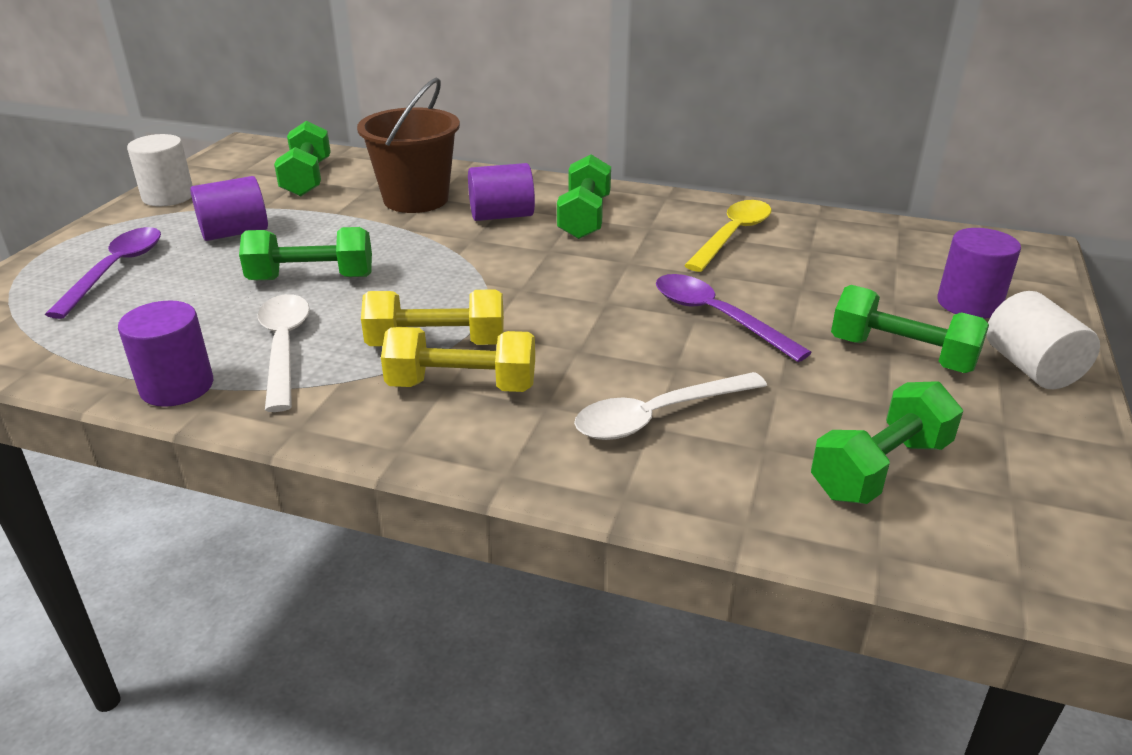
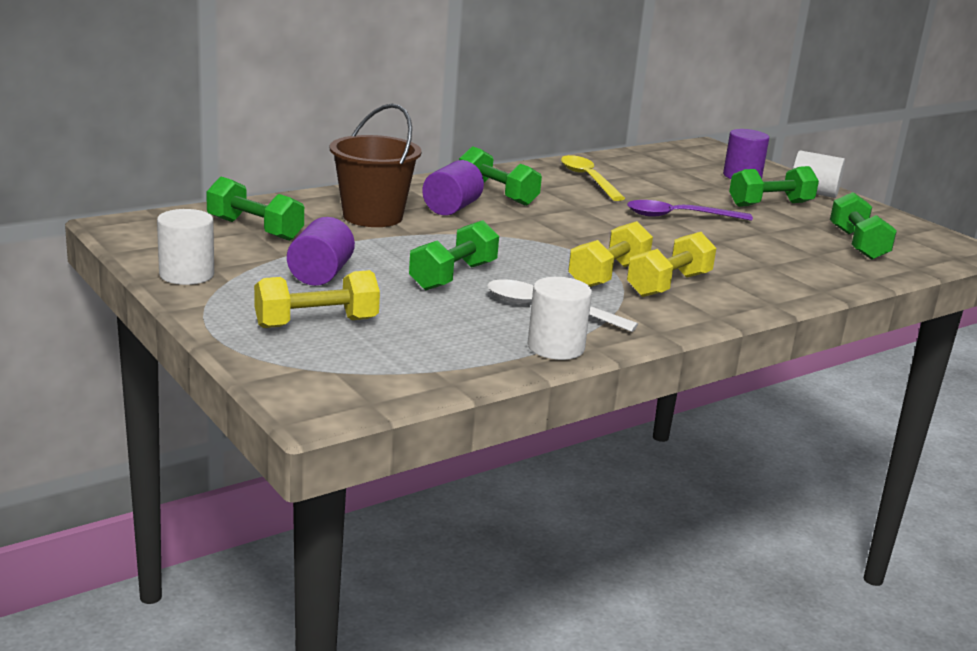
camera: 55 degrees left, 10 degrees down
purple spoon [45,227,161,319] -> yellow dumbbell [254,270,380,328]
purple cylinder [118,300,213,407] -> white cylinder [528,277,592,360]
white spoon [574,372,767,440] -> none

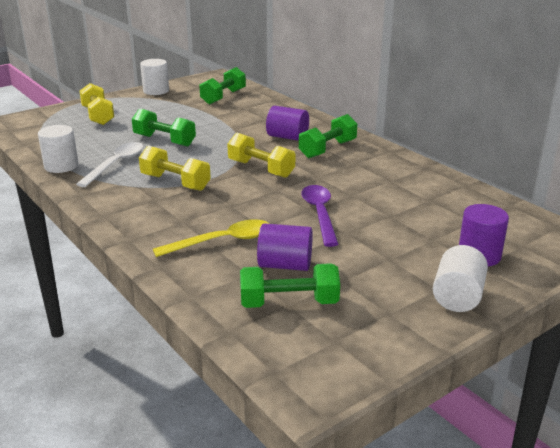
camera: 90 degrees right, 5 degrees up
purple cylinder [287,217,355,286] -> purple cylinder moved to [257,223,313,271]
brown bucket [330,104,422,227] -> none
yellow spoon [561,155,625,201] -> yellow spoon moved to [153,219,269,257]
yellow dumbbell [627,232,716,297] -> yellow dumbbell moved to [227,133,295,178]
green dumbbell [729,166,819,207] -> none

